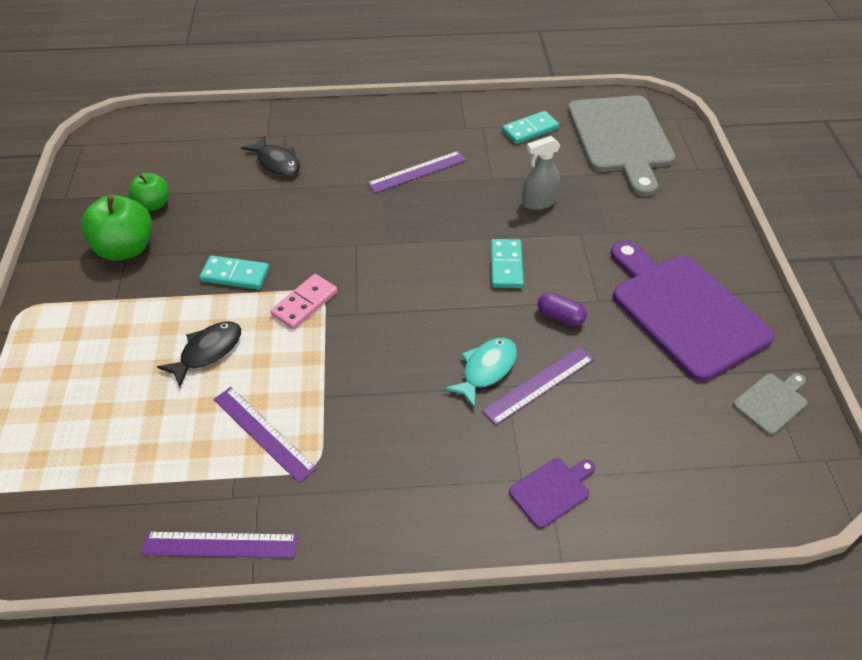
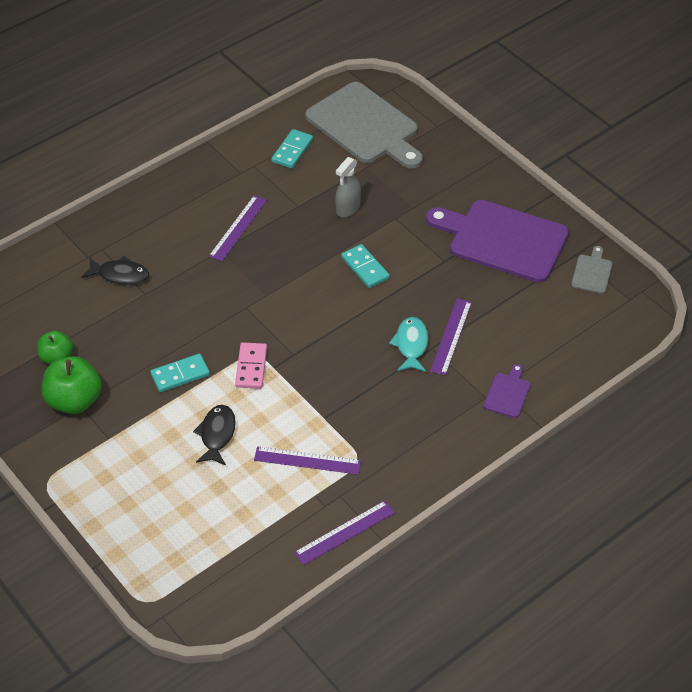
camera: 35 degrees left, 0 degrees up
purple capsule [538,292,587,326] -> none

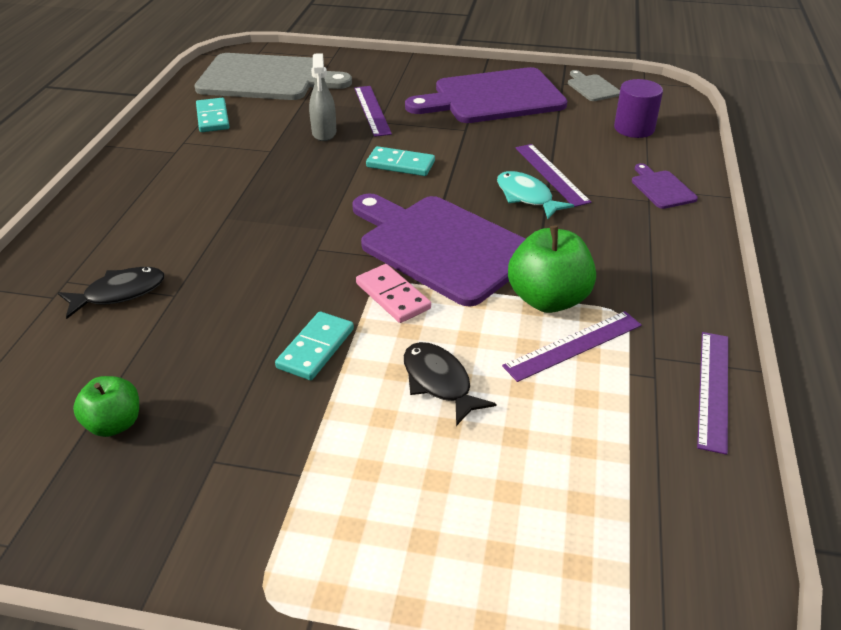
camera: 40 degrees left, 10 degrees down
green apple [42,356,102,414] -> green apple moved to [508,225,596,313]
purple ruler [209,195,267,261] -> purple ruler moved to [354,86,392,137]
none -> purple cutting board [352,194,525,306]
none -> purple cylinder [614,79,663,138]

